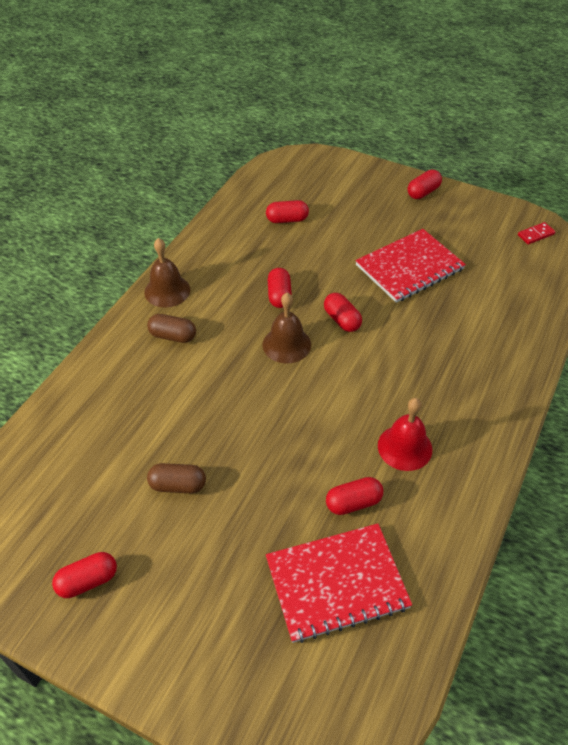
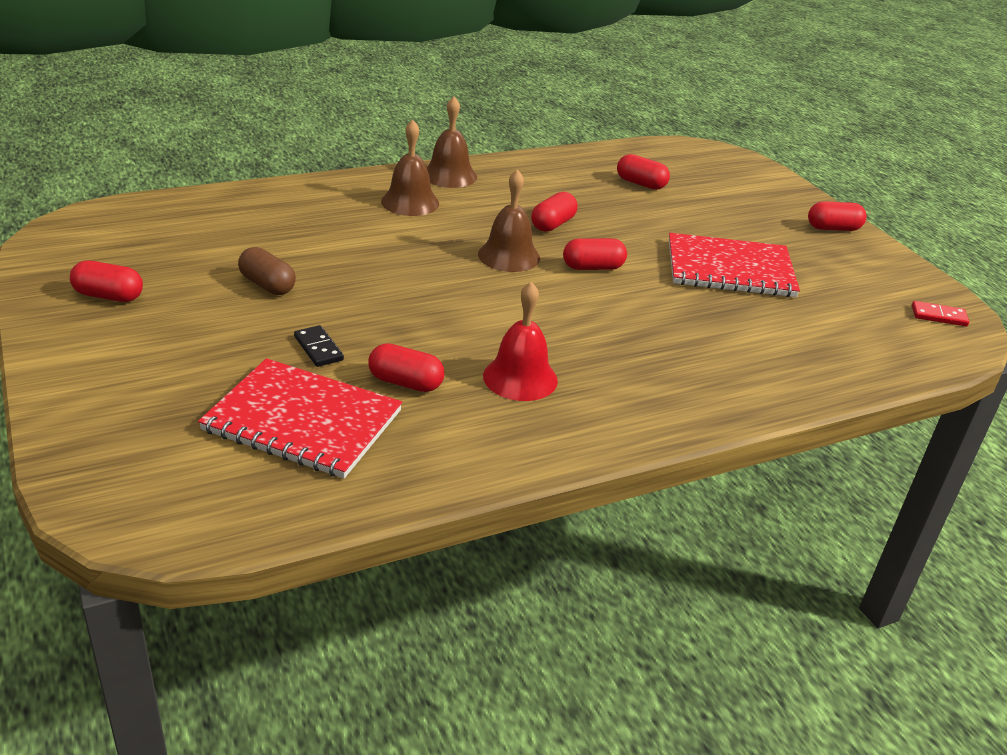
camera: 35 degrees right, 15 degrees down
brown capsule [147,314,196,343] -> brown bell [381,120,439,216]
red capsule [324,293,362,332] -> red capsule turned 75 degrees clockwise [563,238,627,270]
none -> black domino [294,325,344,367]

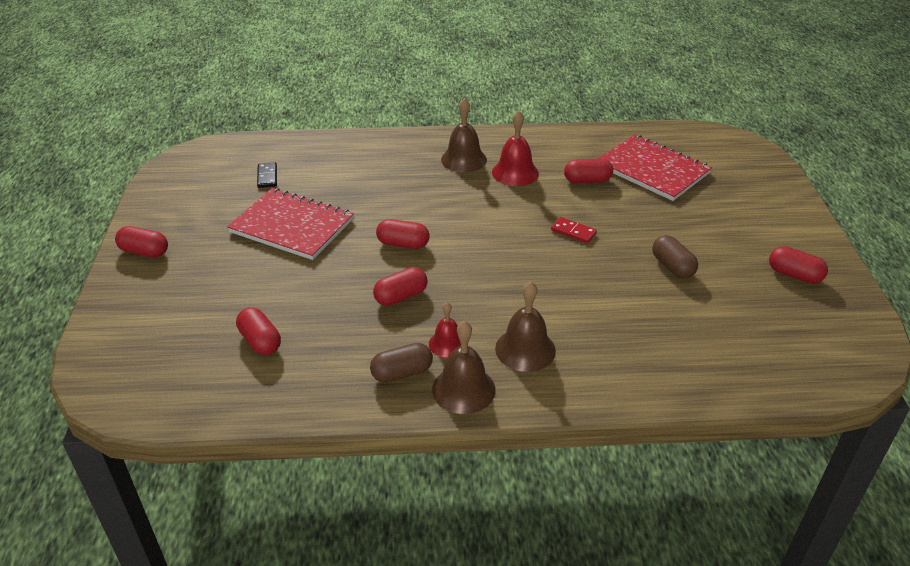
camera: 155 degrees left, 5 degrees up
black domino [294,325,344,367] -> black domino moved to [257,163,277,188]
red capsule [368,343,445,392] -> red capsule turned 45 degrees counterclockwise [564,158,613,183]
brown bell [478,169,540,272] -> brown bell moved to [441,98,487,173]
red domino [912,301,969,326] -> red domino moved to [551,217,597,243]
none -> brown capsule [370,343,433,383]
none -> red bell [429,302,461,357]

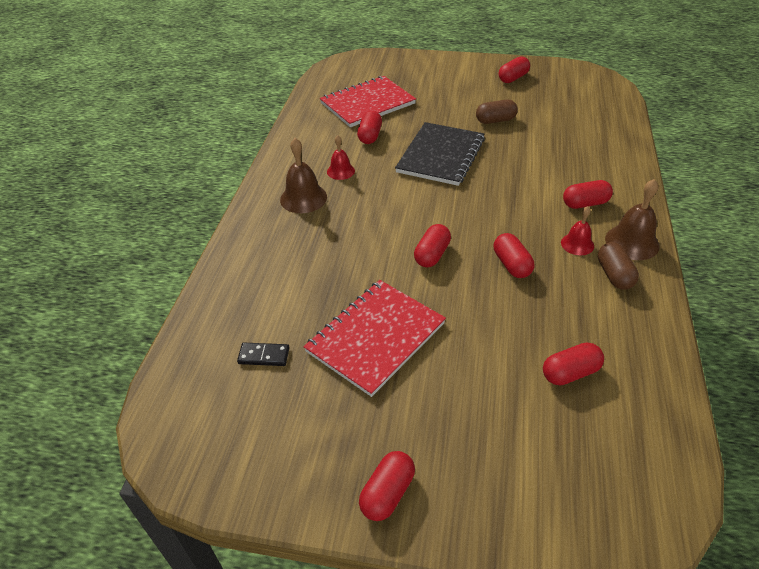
camera: 75 degrees left, 5 degrees up
red bell [492,111,539,186] -> red bell [327,135,355,180], size x0.63
brown bell [495,281,556,372] -> red capsule [563,180,613,209]
red domino [551,217,597,243] -> black notebook [395,122,485,186]

